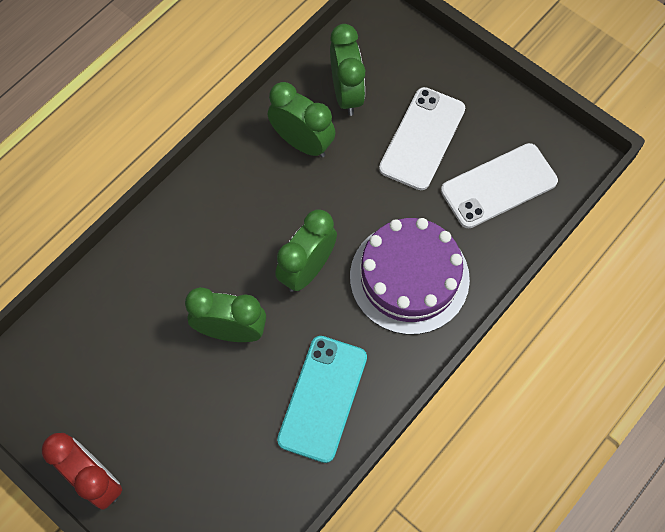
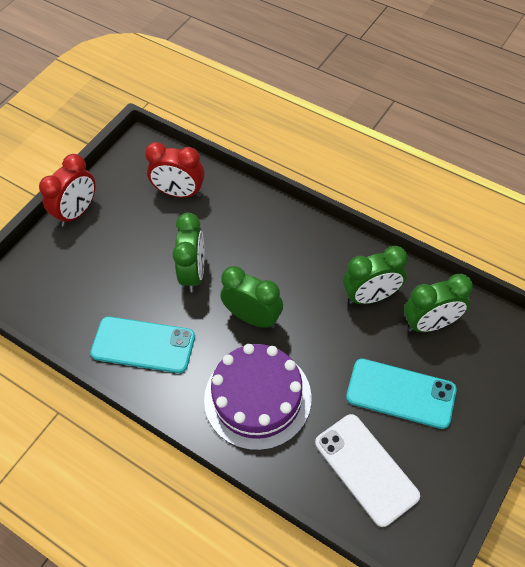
camera: 85 degrees right, 10 degrees down
green clock [268,82,336,157] -> green clock turned 45 degrees clockwise [343,246,408,304]
white phone [379,87,465,190] -> turquoise phone [346,358,457,429]
none -> red clock [145,142,205,198]

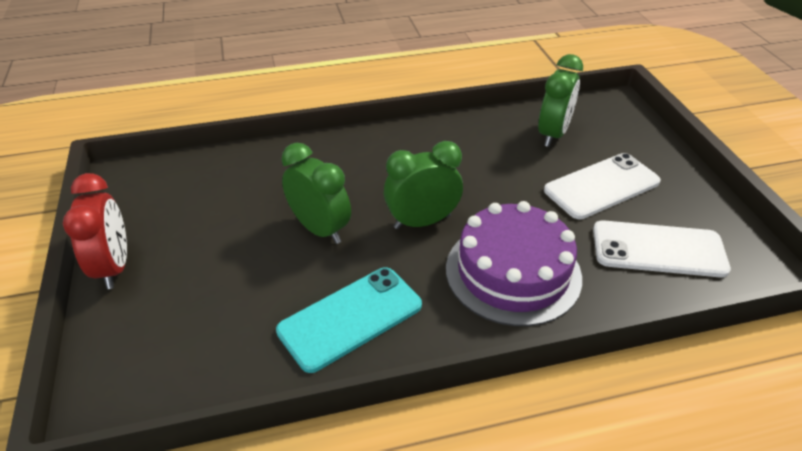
camera: 50 degrees left, 15 degrees down
red clock [145,142,205,198] -> none
green clock [343,246,408,304] -> none
turquoise phone [346,358,457,429] -> white phone [544,153,661,219]

